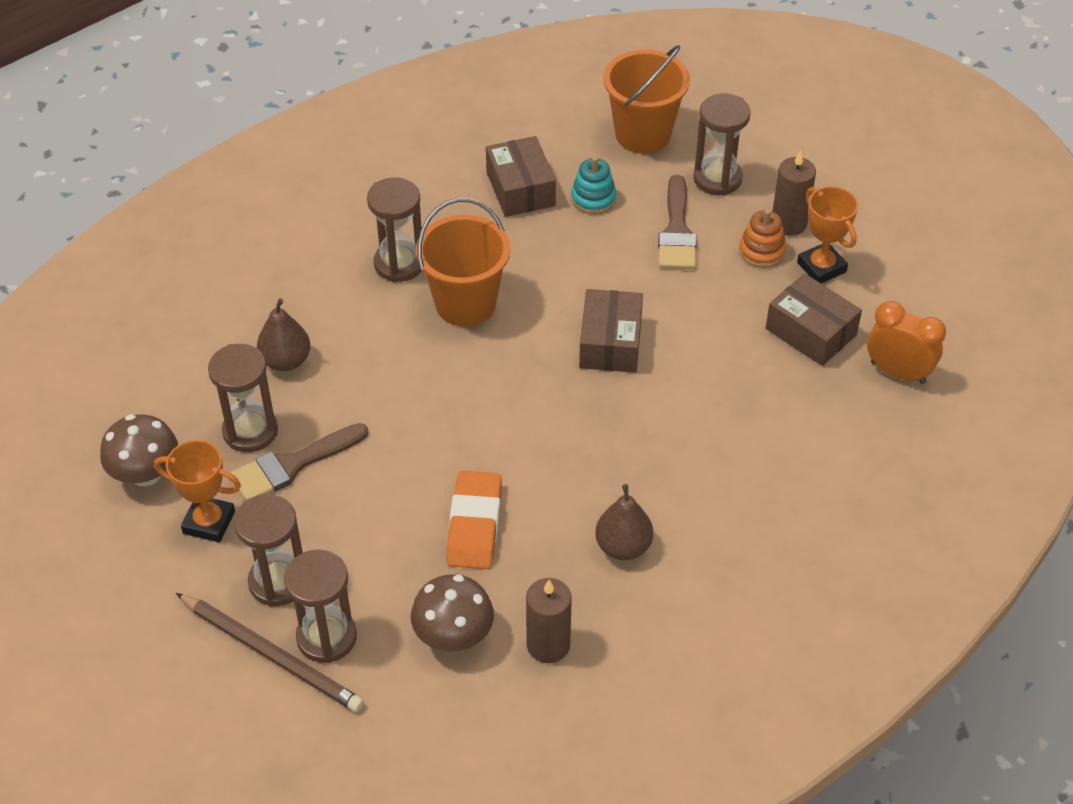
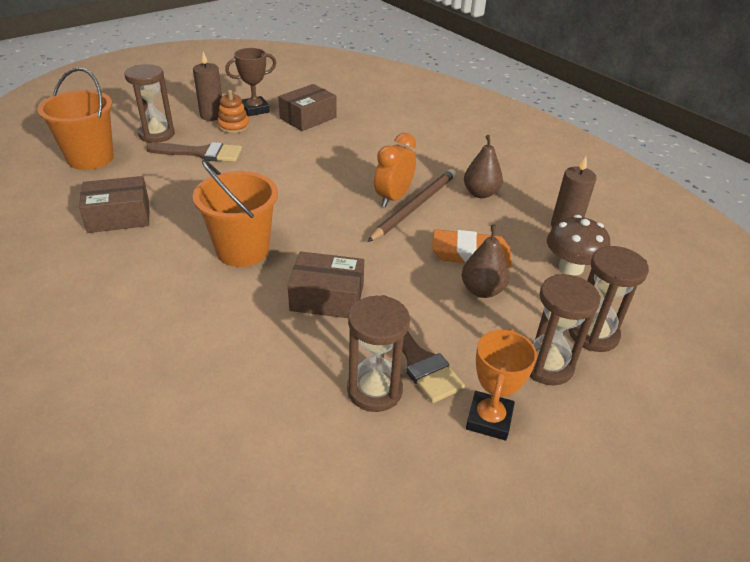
camera: 90 degrees left, 10 degrees down
brown mushroom [100,414,178,486] -> none
brown pencil [176,593,364,712] -> brown pencil moved to [367,169,456,242]
brown pear [257,298,310,371] -> brown pear moved to [462,225,509,298]
brown hourglass [367,177,422,282] -> none
turquoise stacking toy [571,156,617,214] -> none
brown box [579,289,643,373] -> brown box moved to [288,252,364,318]
orange trophy [797,186,858,283] -> brown trophy [225,48,276,116]
orange clock [867,301,946,384] -> orange clock moved to [374,133,416,207]

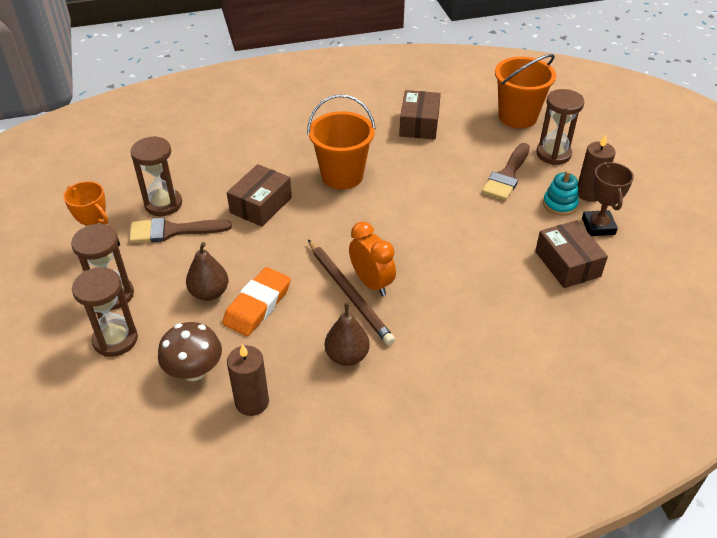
camera: 115 degrees right, 5 degrees up
orange stacking toy [217,90,249,133] -> turquoise stacking toy [543,171,579,216]

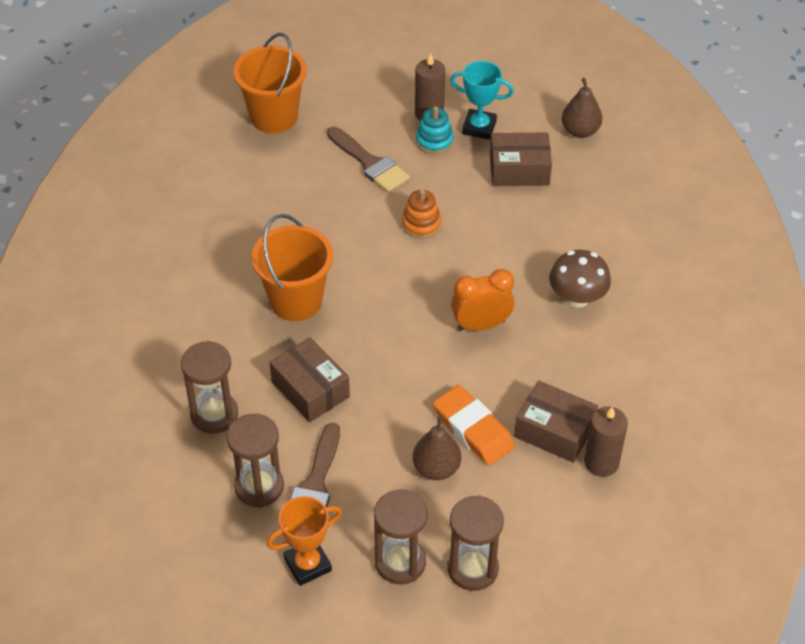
camera: 70 degrees left, 5 degrees up
brown mushroom [158,322,222,381] -> brown mushroom moved to [549,250,611,308]
brown pencil [308,240,395,345] -> none
brown pear [325,303,370,366] -> brown pear moved to [562,78,602,138]
brown box [399,90,441,140] -> brown box moved to [514,380,598,463]
brown hourglass [536,89,585,165] -> brown hourglass moved to [181,341,238,434]
brown trophy [582,161,634,236] -> turquoise trophy [450,61,514,140]
none -> orange stacking toy [402,189,441,239]

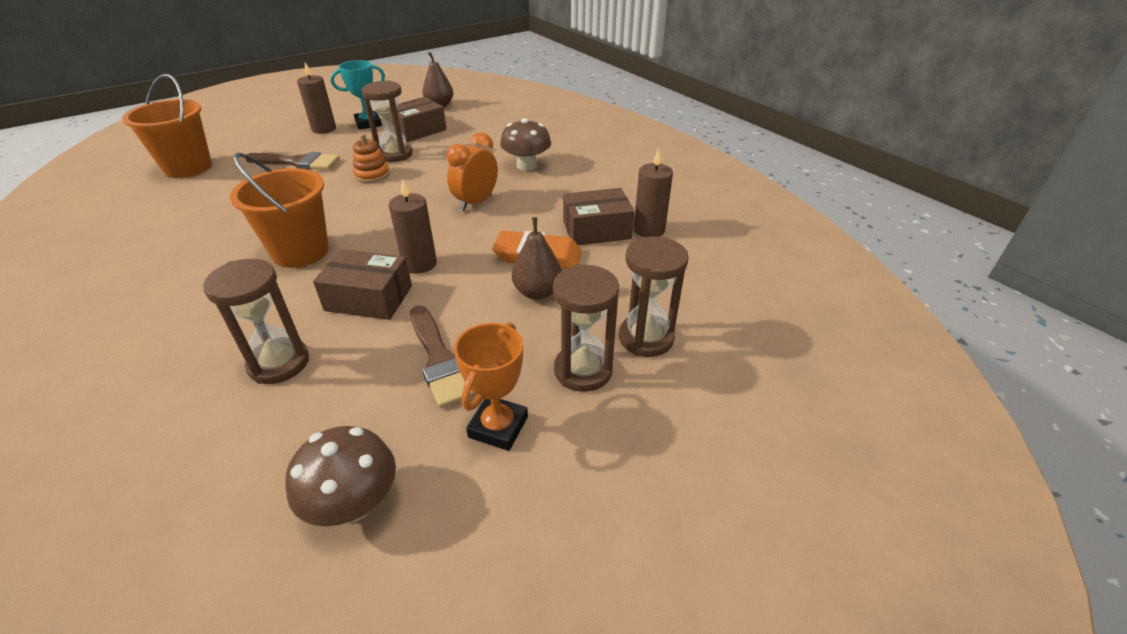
camera: 40 degrees left, 10 degrees down
brown hourglass [227,414,284,508] -> brown hourglass moved to [361,80,413,162]
turquoise stacking toy [416,106,454,154] -> none
none -> brown mushroom [285,426,396,526]
none -> brown candle [389,179,437,274]

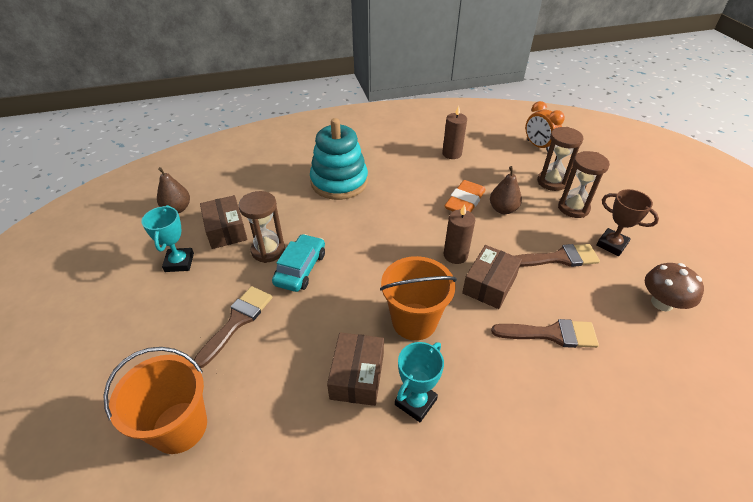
camera: 70 degrees left, 5 degrees up
brown hourglass [203,259,309,384] -> brown brush [491,319,599,348]
brown candle [297,62,336,134] -> none
orange stacking toy [353,134,390,183] -> turquoise car [272,234,325,292]
orange clock [447,132,498,211] -> orange clock moved to [526,101,565,153]
orange trophy [454,322,528,451] -> brown trophy [596,189,659,256]
brown mushroom [500,118,551,171] -> turquoise stacking toy [310,118,368,200]
brown box [563,188,635,245] -> brown box moved to [327,332,384,406]
none -> turquoise trophy [395,342,444,422]

